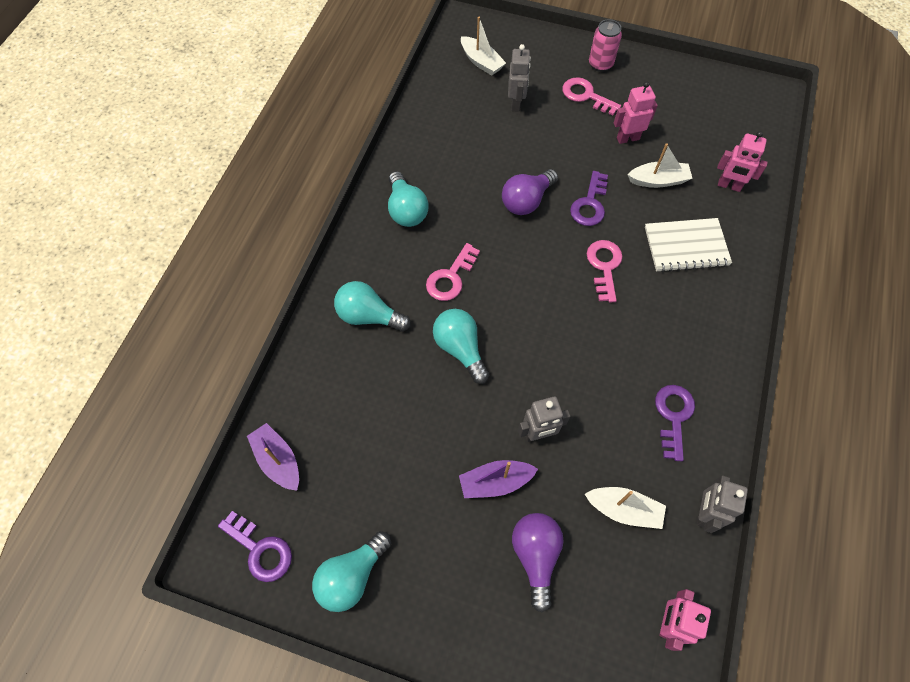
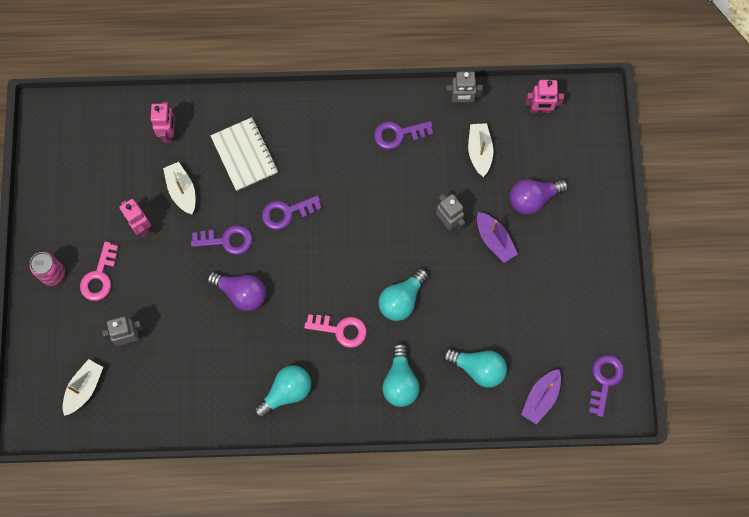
camera: 110 degrees left, 10 degrees up
turquoise light bulb [312,531,391,612] -> turquoise light bulb moved to [443,348,507,388]
pink key [587,240,622,302] -> purple key [262,195,322,230]

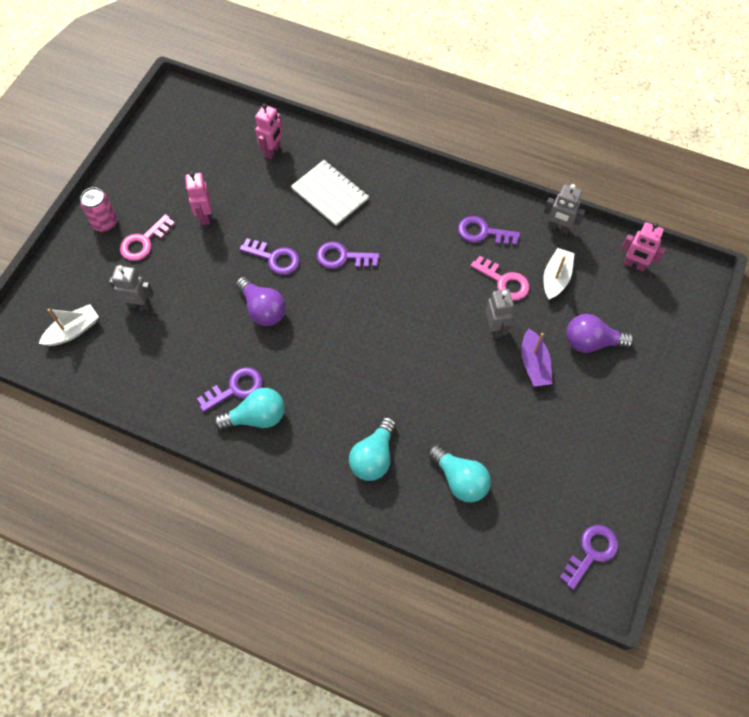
camera: 25 degrees right, 10 degrees down
white boat [163,162,195,215] -> none
white notebook [210,117,278,191] -> white notebook turned 45 degrees counterclockwise [291,160,369,226]
pink key [304,314,367,348] -> pink key moved to [471,256,529,301]
turquoise light bulb [379,268,429,321] -> none
purple boat [521,369,561,424] -> none
none -> purple key [197,367,263,412]

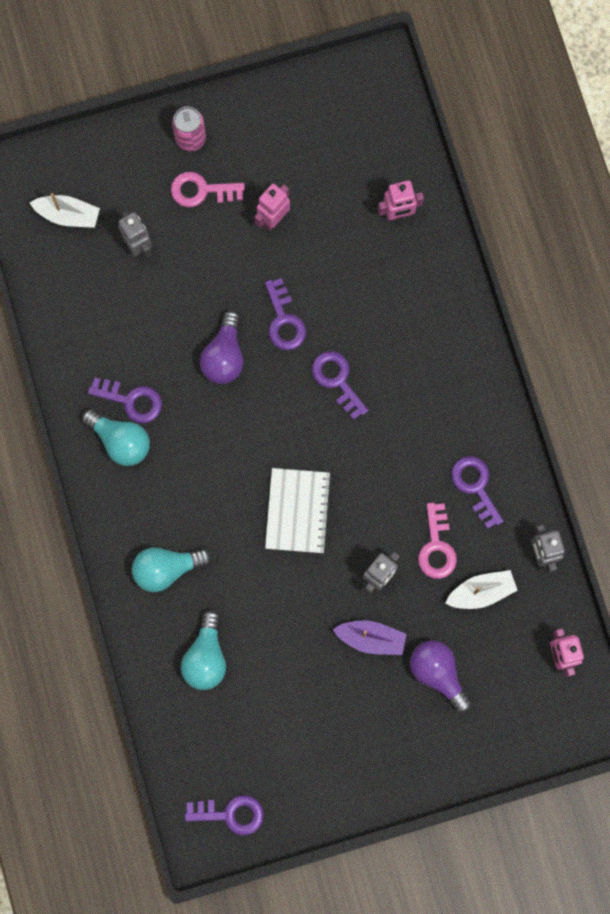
camera: 50 degrees right, 15 degrees up
white notebook [291,160,369,226] -> white notebook moved to [265,468,332,553]
purple boat [522,329,552,387] -> purple boat turned 120 degrees counterclockwise [333,620,406,655]

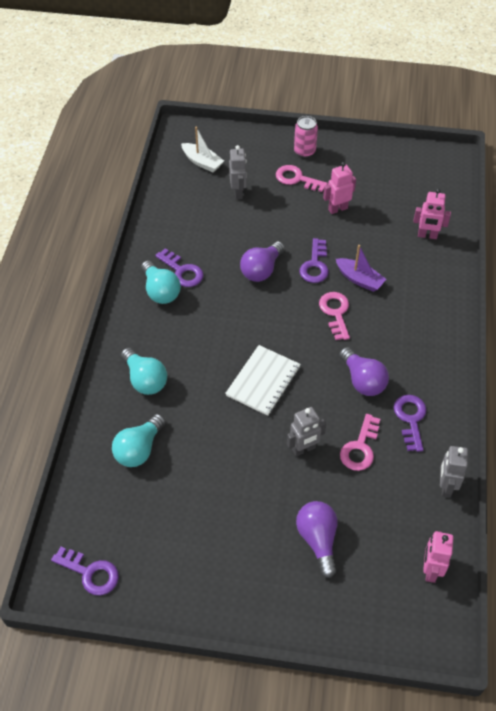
camera: 25 degrees right, 25 degrees down
turquoise light bulb [132,547,212,592] -> turquoise light bulb turned 135 degrees counterclockwise [121,348,167,395]
purple key [312,351,368,420] -> pink key [319,292,350,340]
purple boat [333,620,406,655] -> purple boat moved to [336,245,386,292]
white boat [445,570,518,609] -> none
none -> purple light bulb [339,347,389,396]

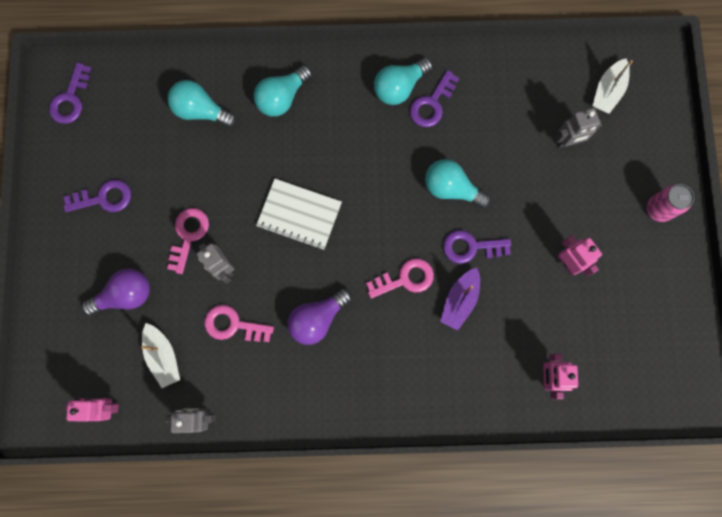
camera: 80 degrees right, 25 degrees up
purple light bulb [240,241,285,282] -> turquoise light bulb [425,159,491,208]
pink key [276,165,328,192] -> pink key moved to [167,208,209,274]
purple key [394,395,426,452] -> purple key moved to [64,179,131,212]
none -> white boat [141,323,180,388]

